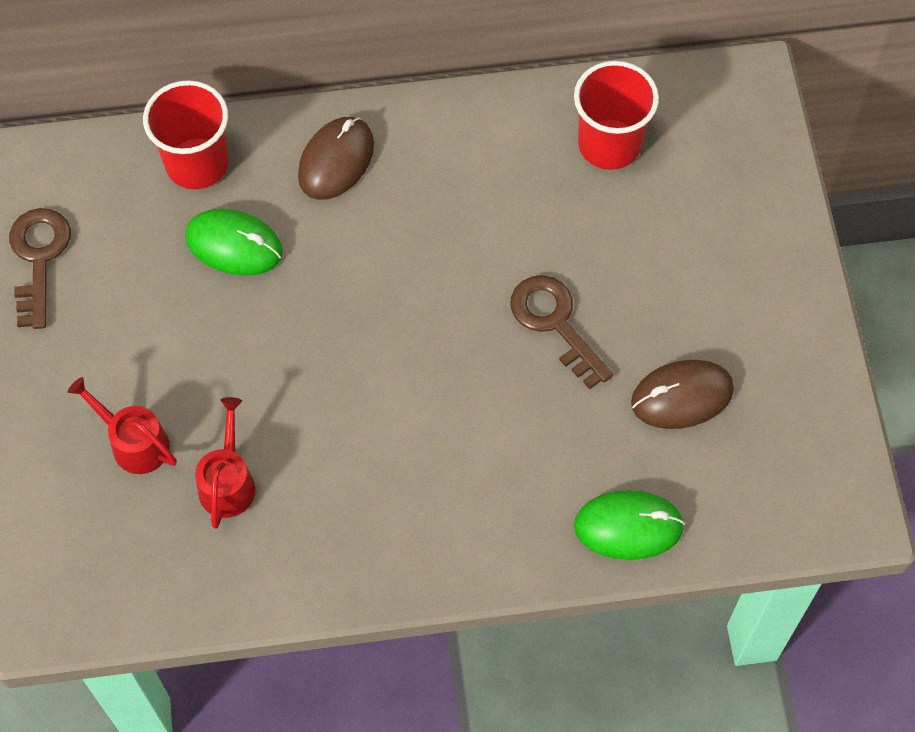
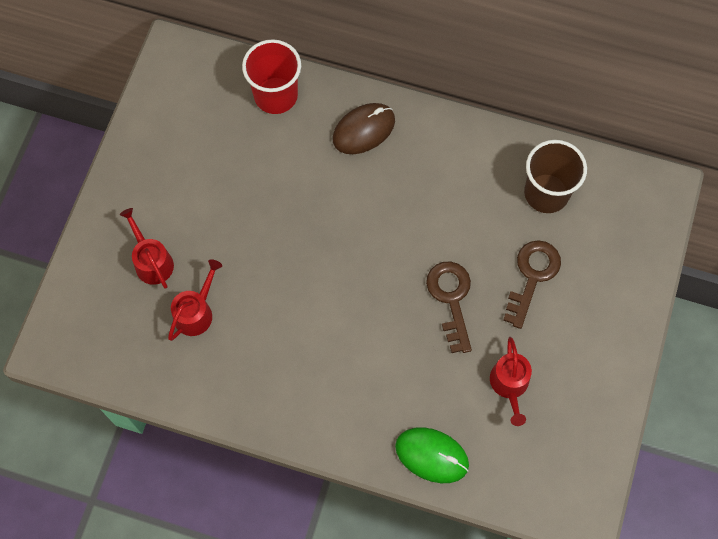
camera: 25 degrees right, 5 degrees up
brown key [9,208,71,329] -> brown key moved to [503,240,561,329]
green mouse [185,209,283,276] -> none
red cup [574,61,659,170] -> brown cup [524,140,587,213]
brown mouse [631,360,734,429] -> red watering can [490,337,532,426]

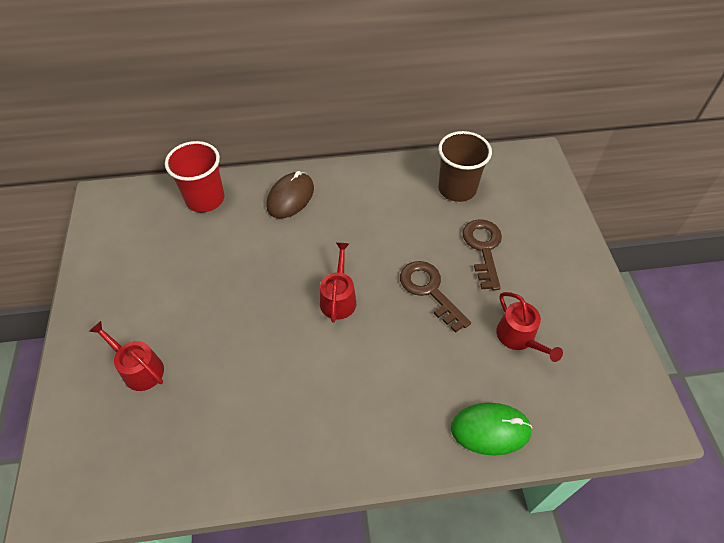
camera: 25 degrees left, 15 degrees down
red watering can [168,259,222,341] -> red watering can moved to [320,242,356,323]

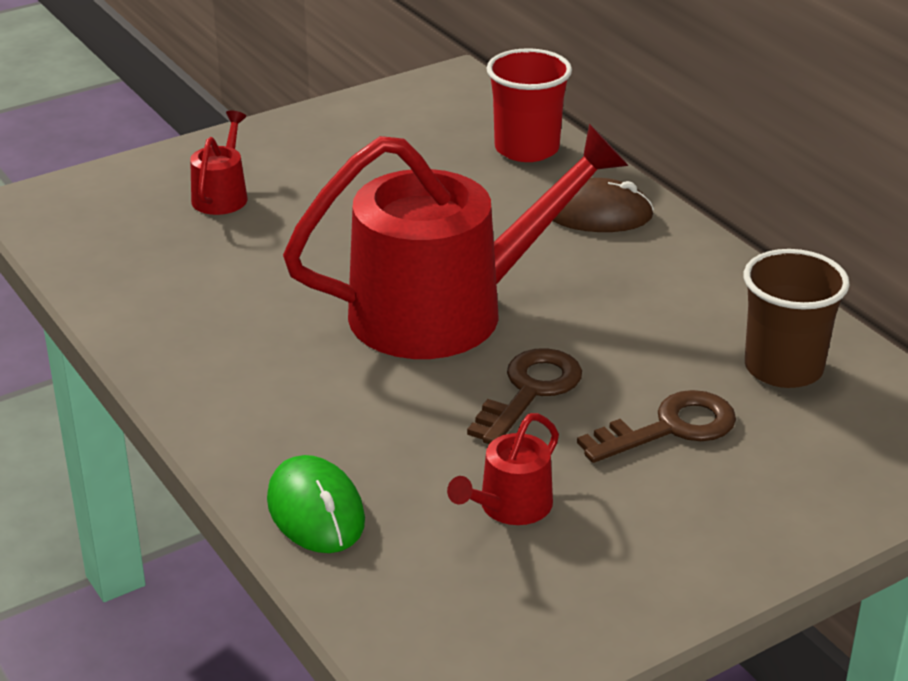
camera: 65 degrees right, 20 degrees down
red watering can [320,242,356,323] -> red watering can [283,123,629,359], size x2.43

